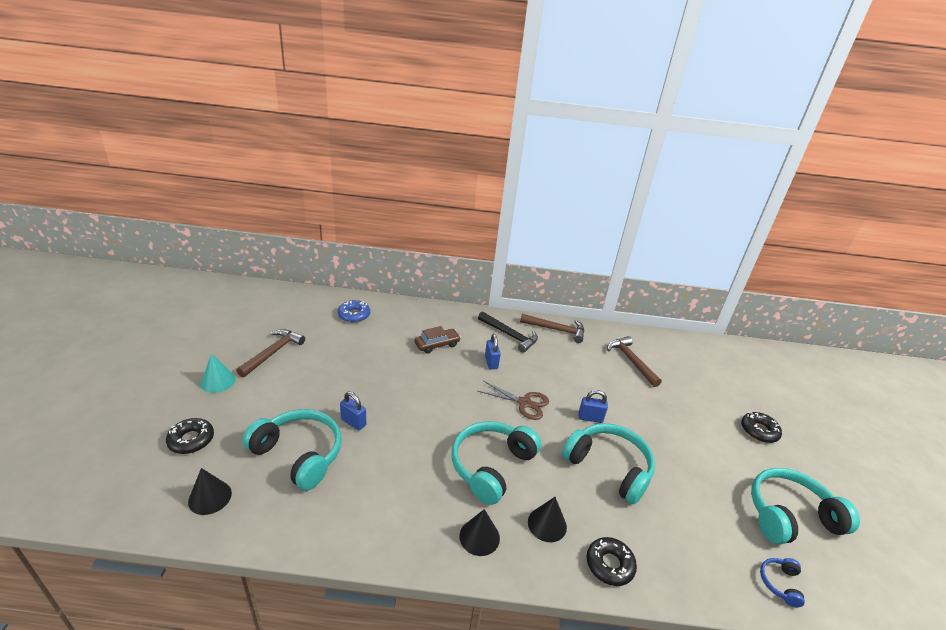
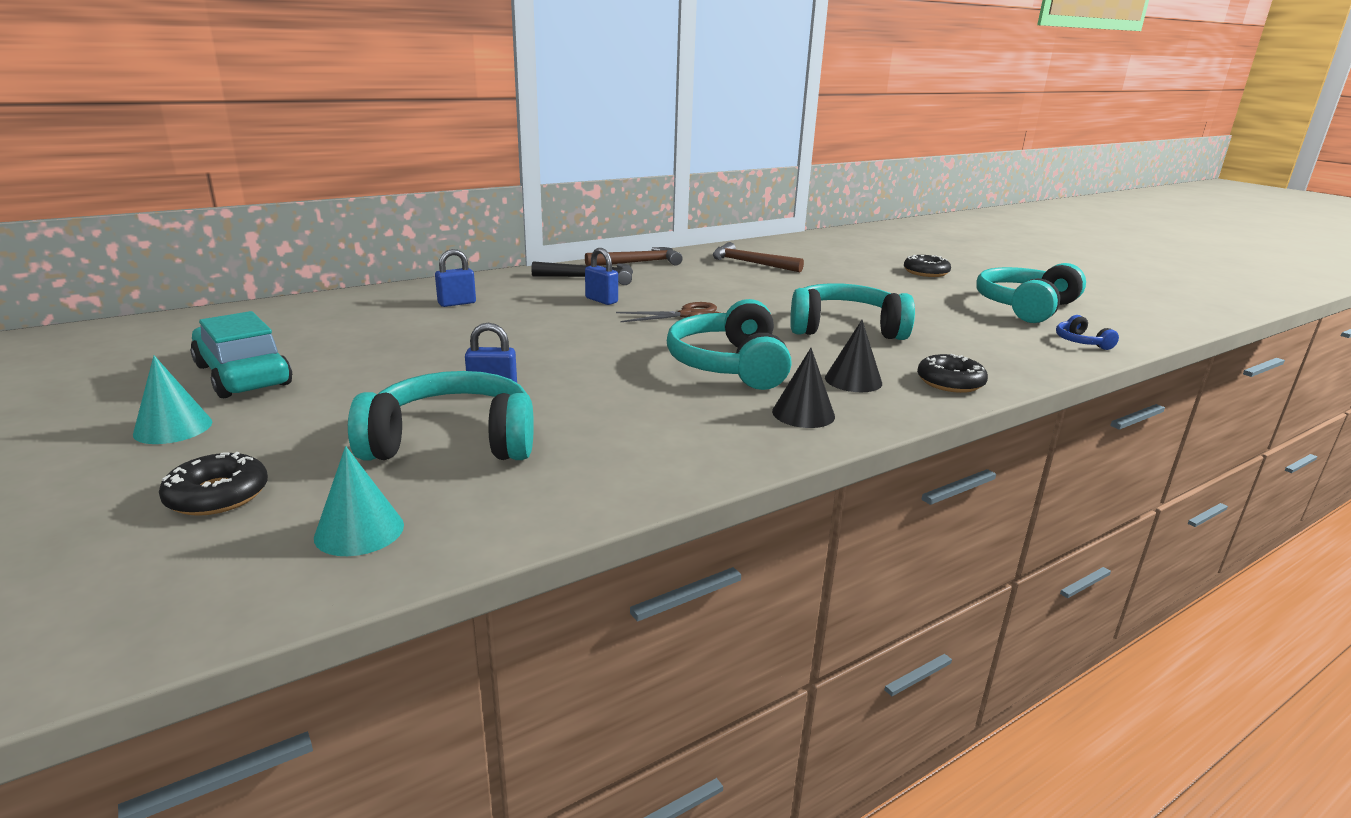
camera: 35 degrees left, 10 degrees down
black cone [188,468,232,515] -> turquoise cone [314,446,404,556]
brown hammer [236,329,305,377] -> turquoise car [190,311,292,398]
blue donut [338,300,370,323] -> none
brown car [415,326,461,354] -> none
blue padlock [578,390,608,423] -> blue padlock moved to [435,249,476,307]

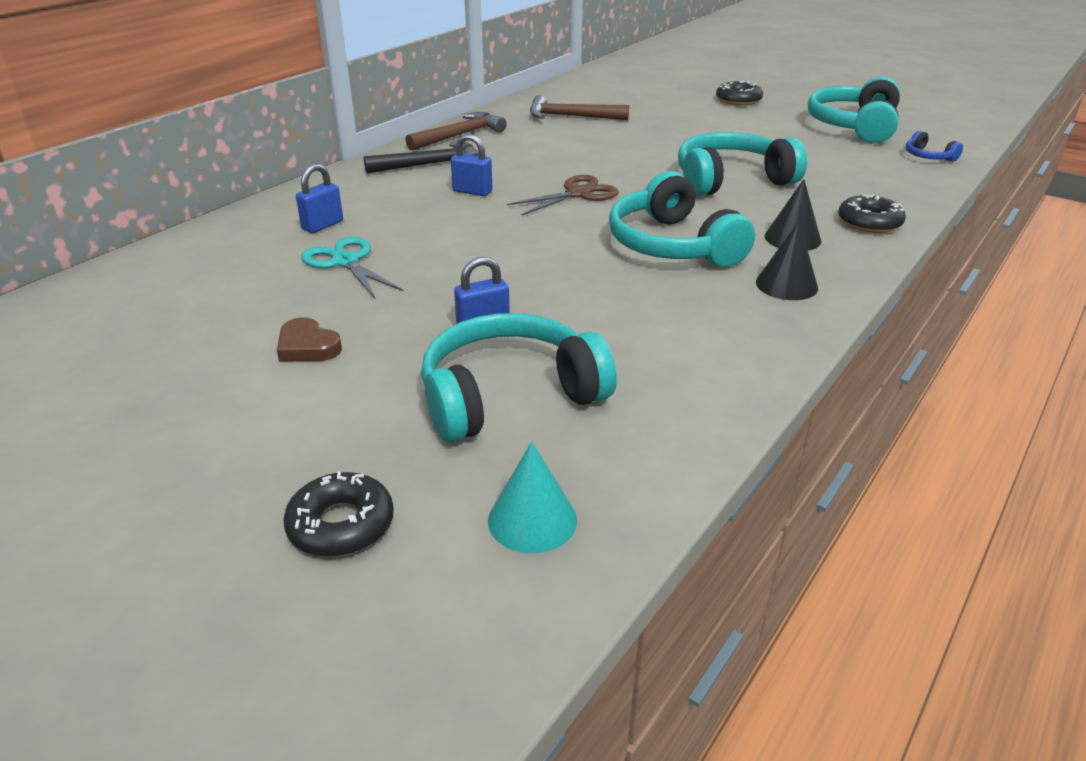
camera: 20 degrees left, 10 degrees up
turquoise cone [133,355,212,444] -> none
turquoise car [190,311,292,398] -> none
none -> brown heart [277,317,342,361]
none -> turquoise scissors [301,237,403,298]

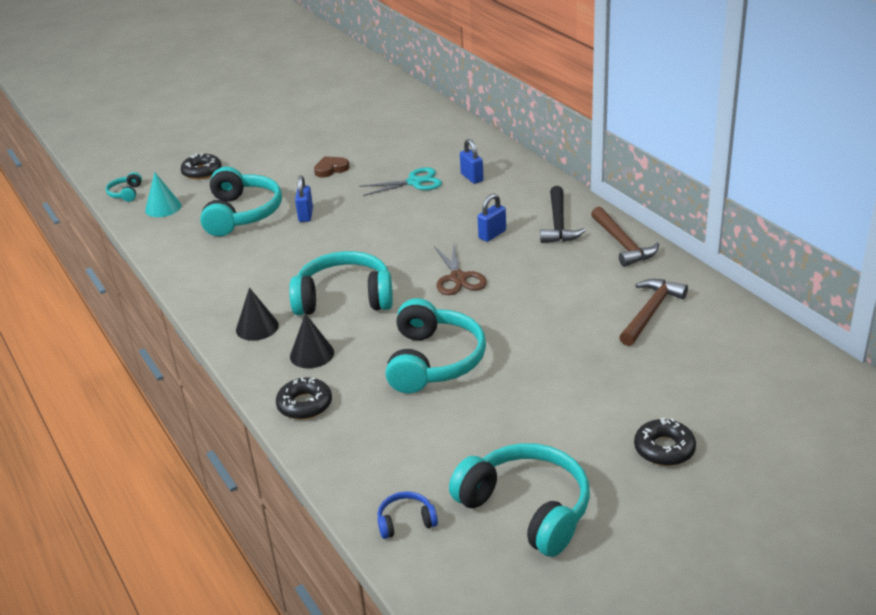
camera: 115 degrees right, 0 degrees up
none -> turquoise headphones [106,172,142,202]

